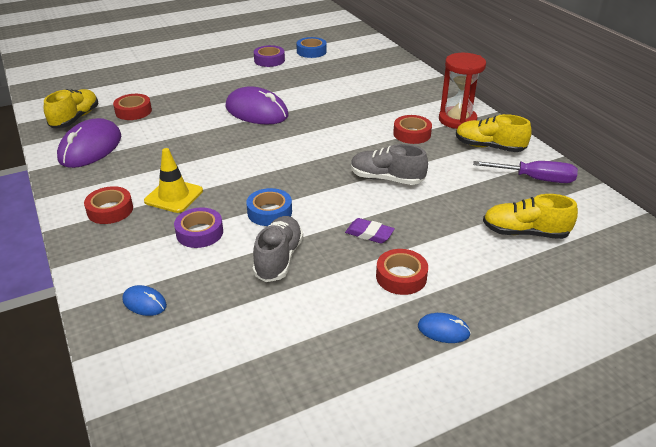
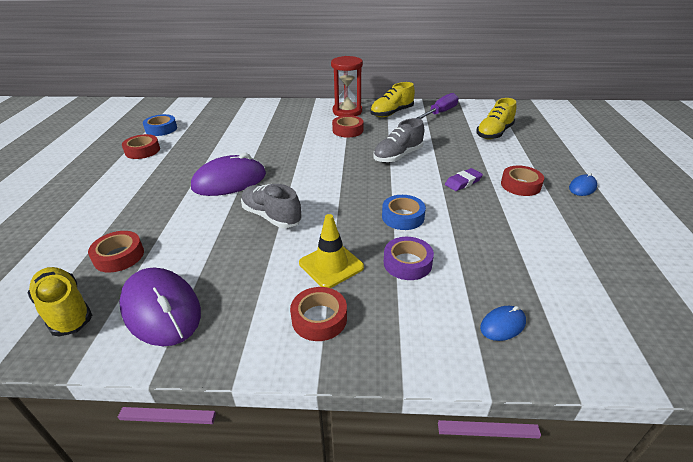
camera: 60 degrees left, 0 degrees up
grey shoe [252,216,303,282] -> grey shoe moved to [241,184,302,228]
purple tape [254,45,285,67] -> red tape [122,134,160,159]

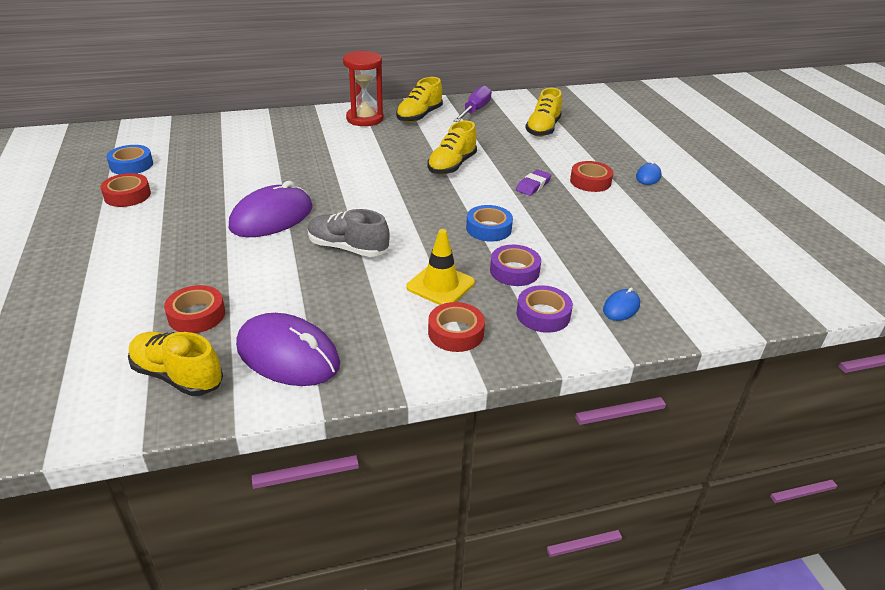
camera: 20 degrees left, 0 degrees up
red tape [332,115,363,137] -> none
grey shoe [373,118,424,163] -> yellow shoe [427,121,477,175]
none -> purple tape [517,285,573,333]

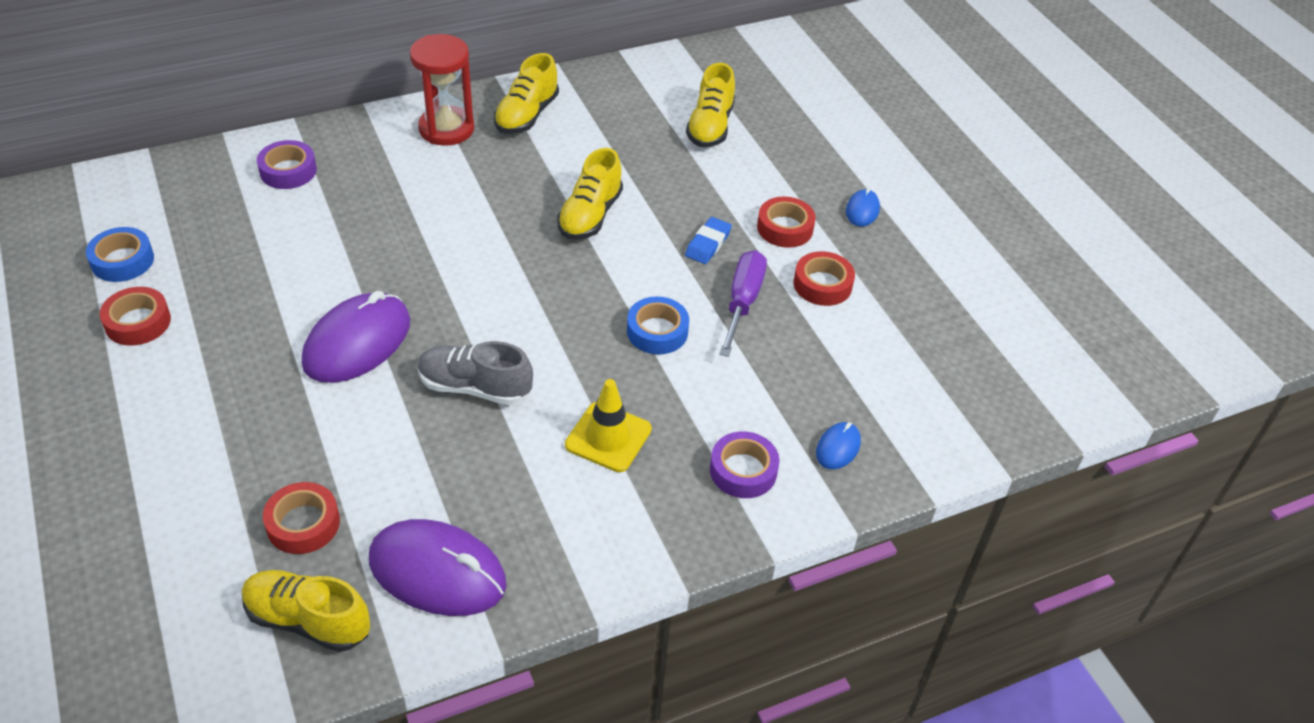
camera: 10 degrees left, 10 degrees up
red tape [428,302,485,352] -> red tape moved to [794,251,855,306]
purple screwdriver [453,86,492,122] -> purple screwdriver moved to [719,250,767,357]
purple tape [490,245,541,286] -> purple tape moved to [257,140,317,189]
purple eraser [516,170,552,196] -> blue eraser [685,217,732,264]

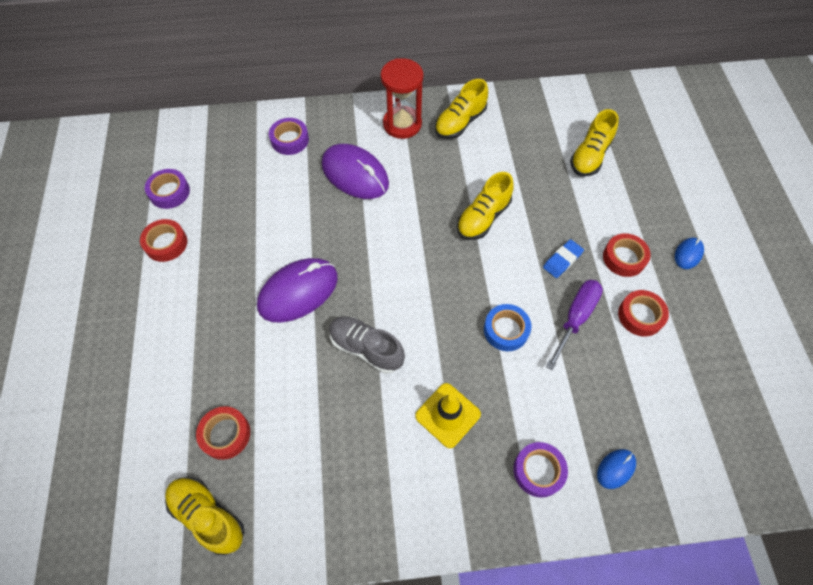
camera: 20 degrees right, 15 degrees up
blue tape [86,227,154,282] -> purple tape [145,169,190,209]
purple mouse [369,519,507,616] -> purple mouse moved to [322,144,389,199]

